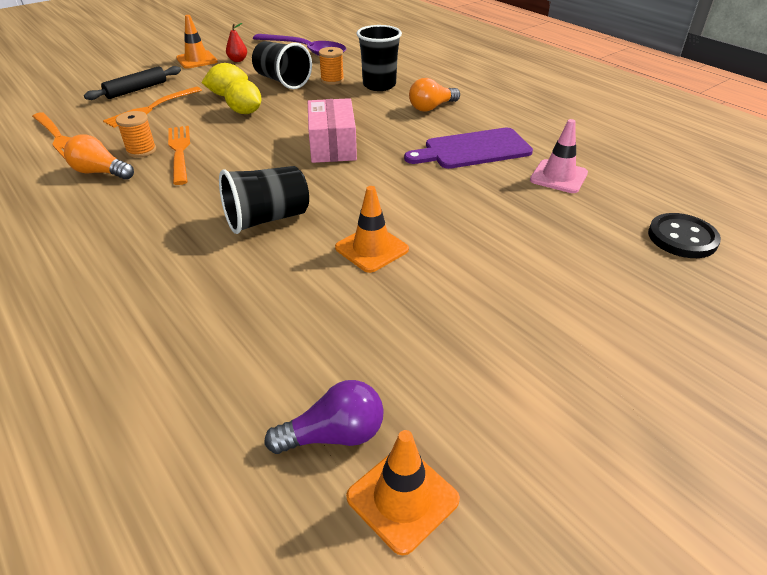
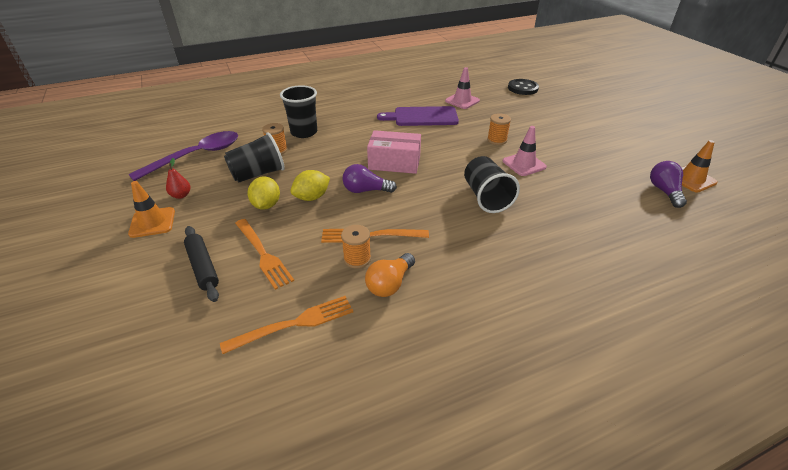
camera: 75 degrees left, 0 degrees up
orange traffic cone [335,186,409,273] -> pink traffic cone [503,126,547,176]
purple cutting board [404,128,533,169] -> purple cutting board turned 90 degrees clockwise [377,106,459,126]
orange light bulb [409,78,460,112] -> none
none -> purple light bulb [343,164,397,193]
none -> orange spool [487,113,511,145]

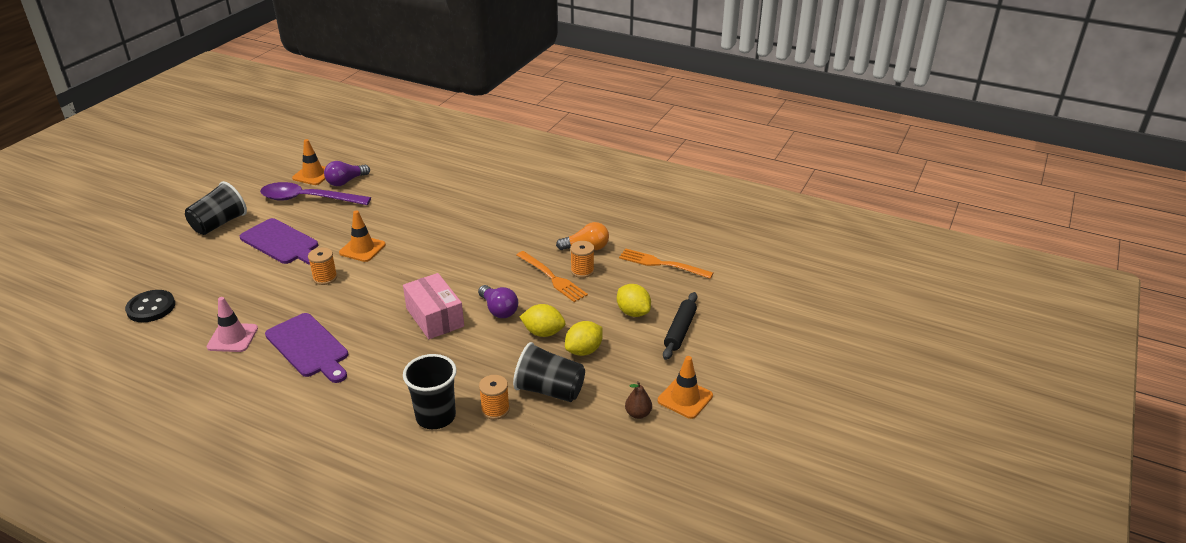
camera: 130 degrees left, 5 degrees down
purple spoon [128,131,238,181] -> purple spoon moved to [260,182,371,205]
red pear [166,158,190,199] -> brown pear [625,381,652,419]
orange fork [235,219,294,290] -> yellow lemon [617,284,651,317]
black cup [464,156,520,213] -> black cup moved to [185,181,247,235]
pink traffic cone [503,126,547,176] -> orange traffic cone [339,211,386,262]
none -> purple cutting board [240,218,318,265]

